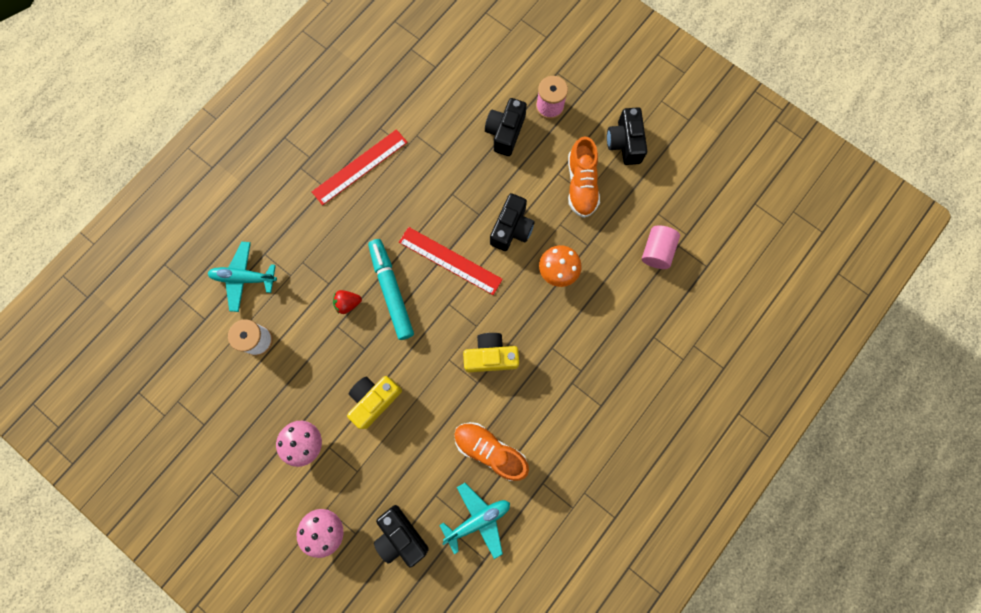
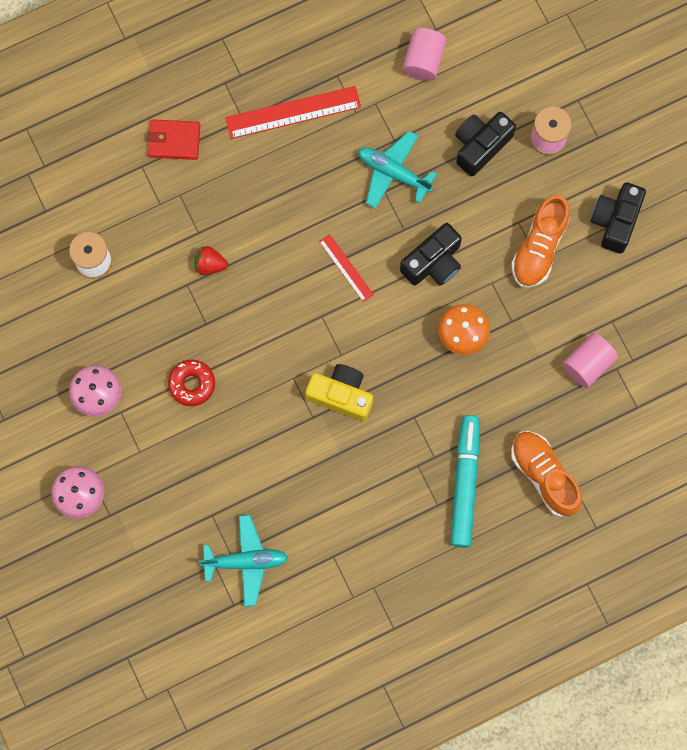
camera: 25 degrees right, 0 degrees up
turquoise plane [208,242,277,312] -> turquoise plane moved to [358,131,437,209]
yellow camera [347,376,402,429] -> red donut [168,360,215,406]
turquoise marker [368,239,414,340] -> turquoise marker moved to [451,415,480,548]
black camera [374,505,429,567] -> none
red ruler [399,227,503,295] -> red ruler [319,234,374,302], size x0.56
orange shoe [454,422,529,481] -> orange shoe moved to [511,431,582,517]
none -> red wallet [147,119,200,160]
none -> pink cylinder [403,28,446,81]

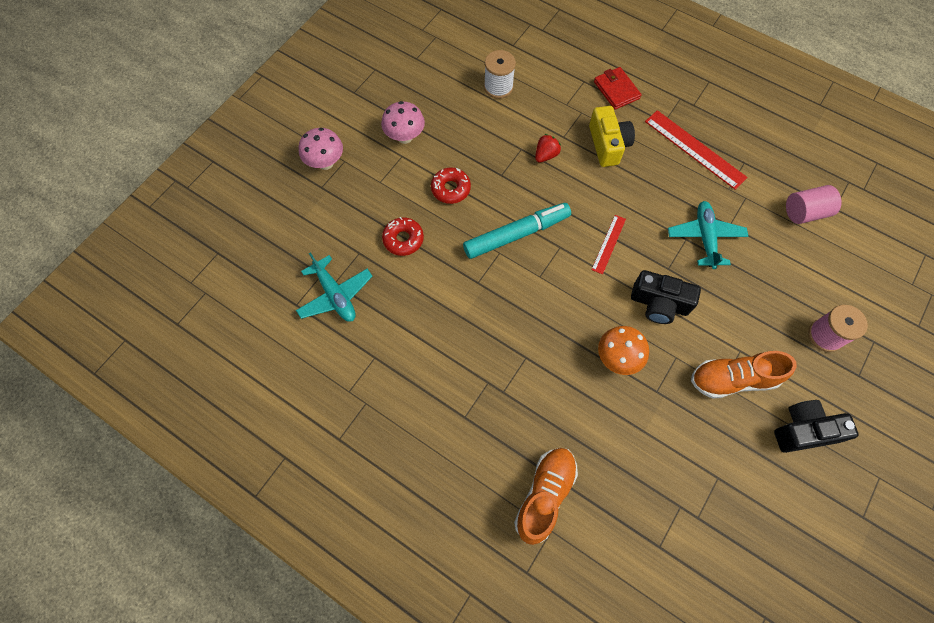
camera: 60 degrees right, 10 degrees down
red strawberry [194,246,228,275] -> red strawberry turned 60 degrees clockwise [535,134,561,163]
yellow camera [306,364,373,421] -> yellow camera moved to [589,106,635,167]
turquoise marker [451,415,480,548] -> turquoise marker moved to [463,203,571,259]
black camera [455,112,516,177] -> none
pink cylinder [562,333,618,388] -> none
none -> red donut [382,217,424,256]

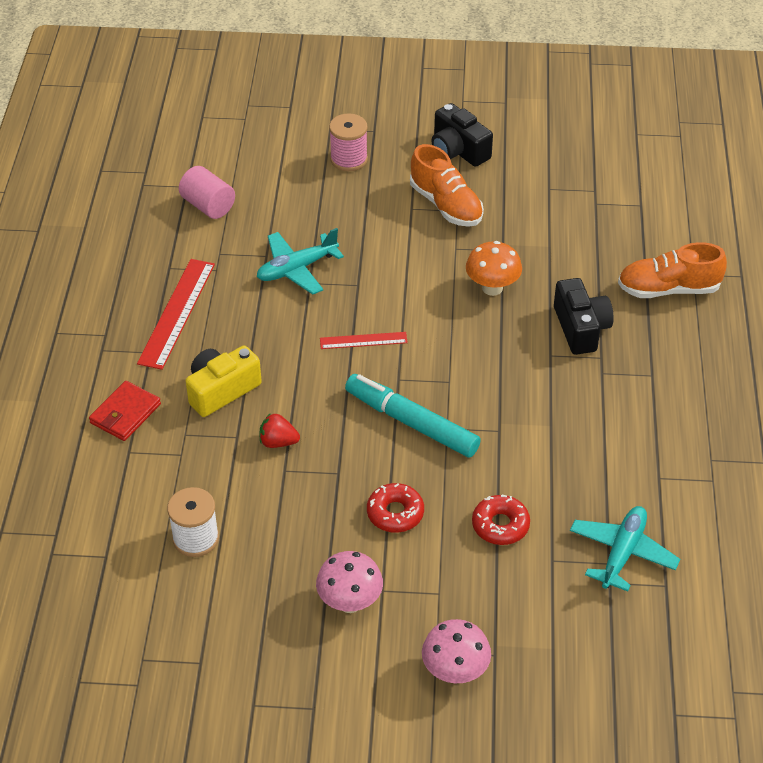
camera: 120 degrees left, 20 degrees down
black camera [631,270,701,324] -> black camera moved to [554,278,614,355]

